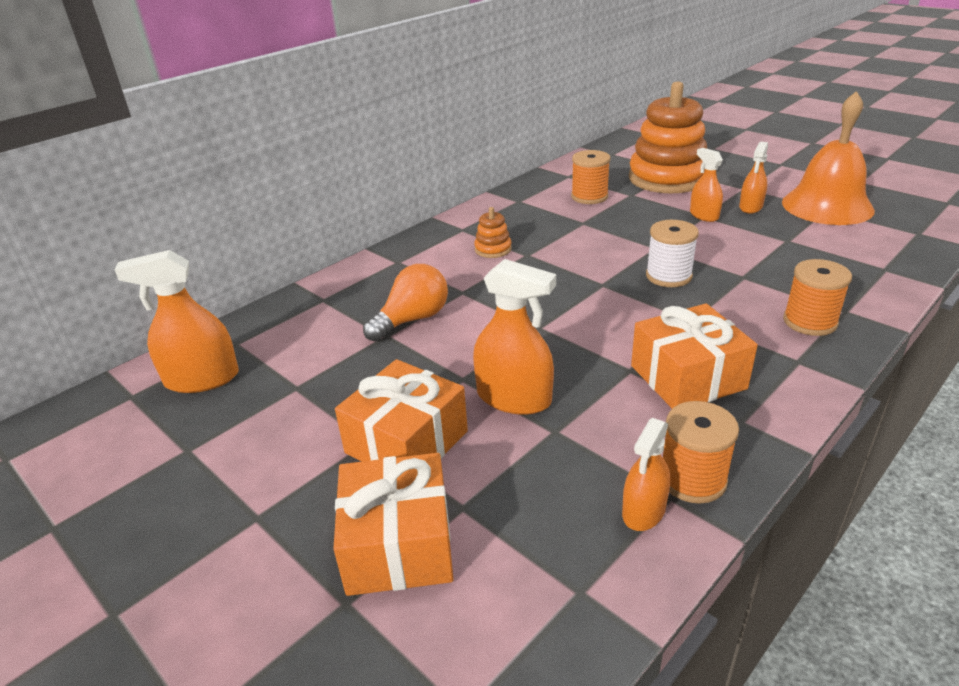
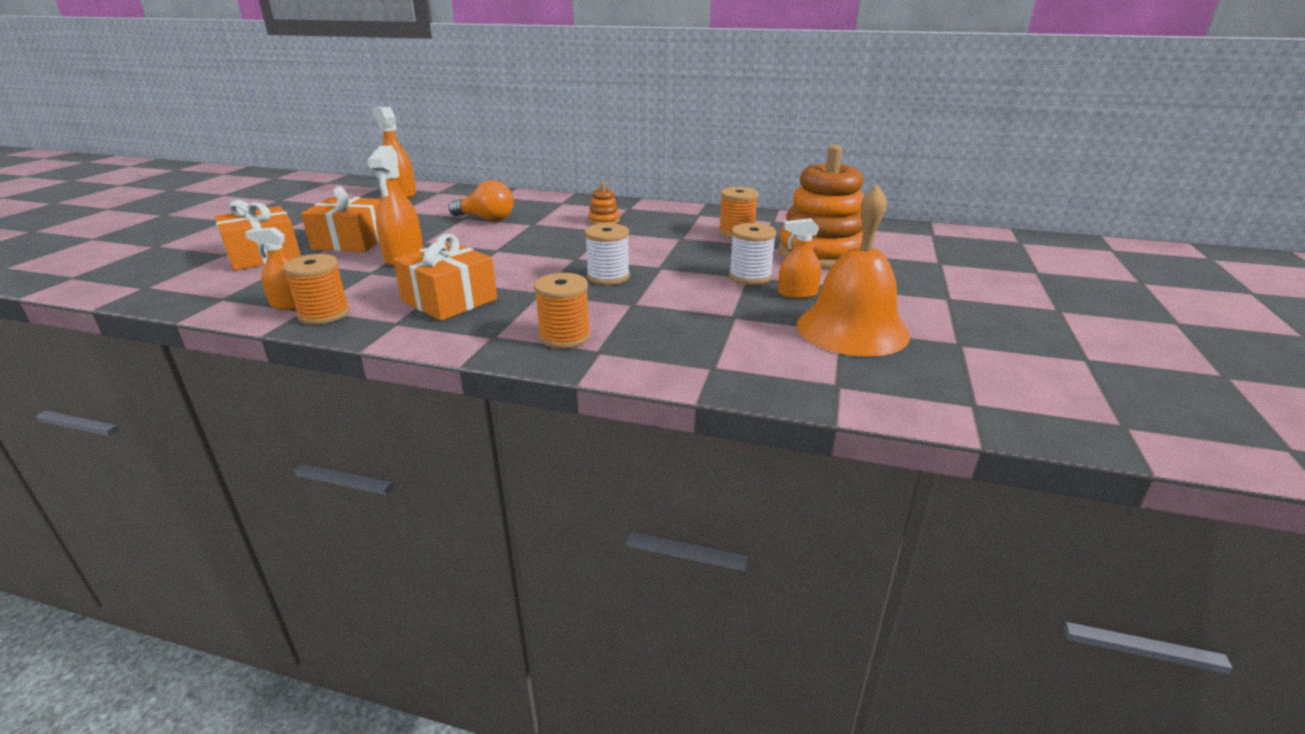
camera: 60 degrees right, 5 degrees down
orange spray bottle [690,148,723,222] -> white spool [729,223,776,285]

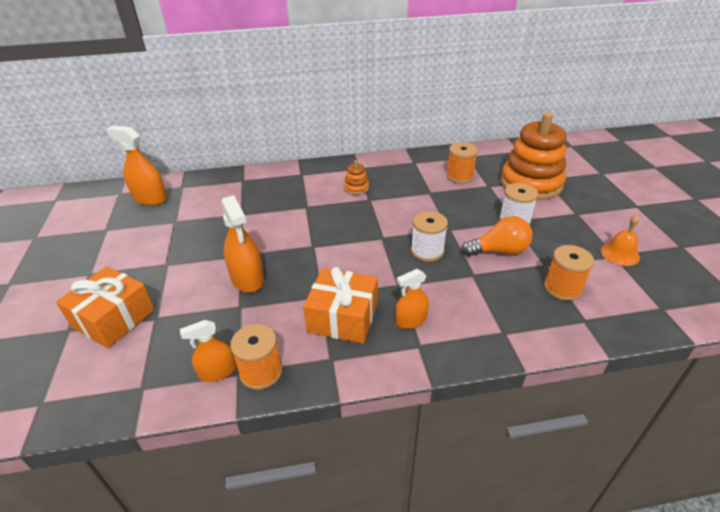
camera: 25 degrees left, 10 degrees up
orange gift [301,187,380,252] -> none
orange light bulb [449,180,514,221] -> orange light bulb moved to [461,216,532,256]
orange spool [534,273,591,349] -> orange spool moved to [544,245,594,301]
orange spray bottle [778,218,821,299] -> orange spray bottle moved to [395,269,429,329]
orange bell [797,185,910,357] -> orange bell [601,215,640,266], size x0.49

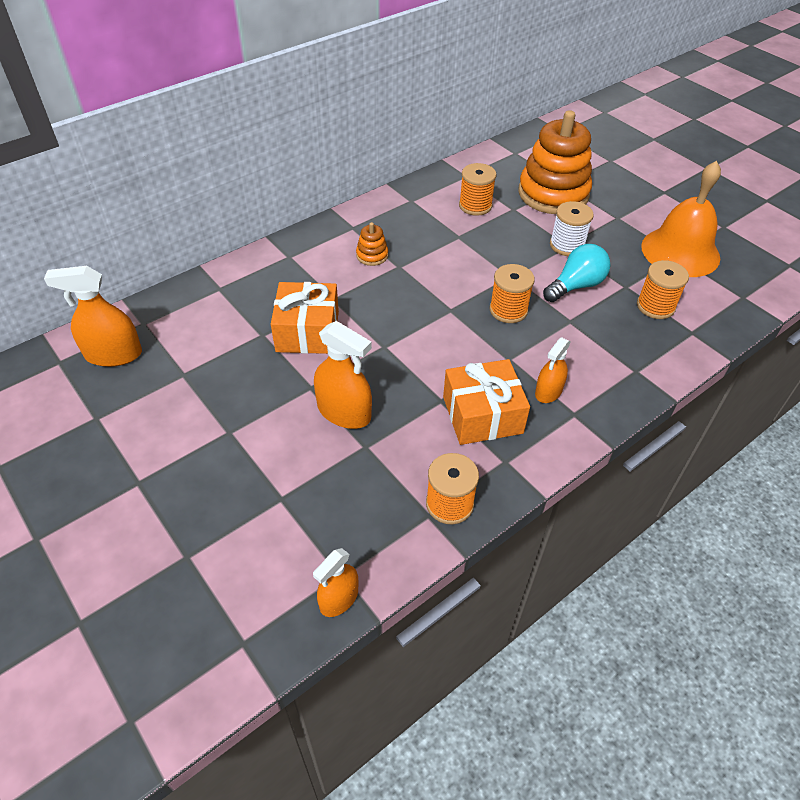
camera: 30 degrees left, 10 degrees up
orange gift [56,266,155,348] -> orange gift moved to [271,282,339,354]
orange spray bottle [180,320,236,382] -> orange spray bottle moved to [313,548,359,617]
white spool [411,211,448,262] -> orange spool [490,264,535,323]
orange light bulb [461,216,532,256] -> turquoise light bulb [543,244,610,302]
orange bell [601,215,640,266] -> orange bell [641,161,721,277], size x2.03

